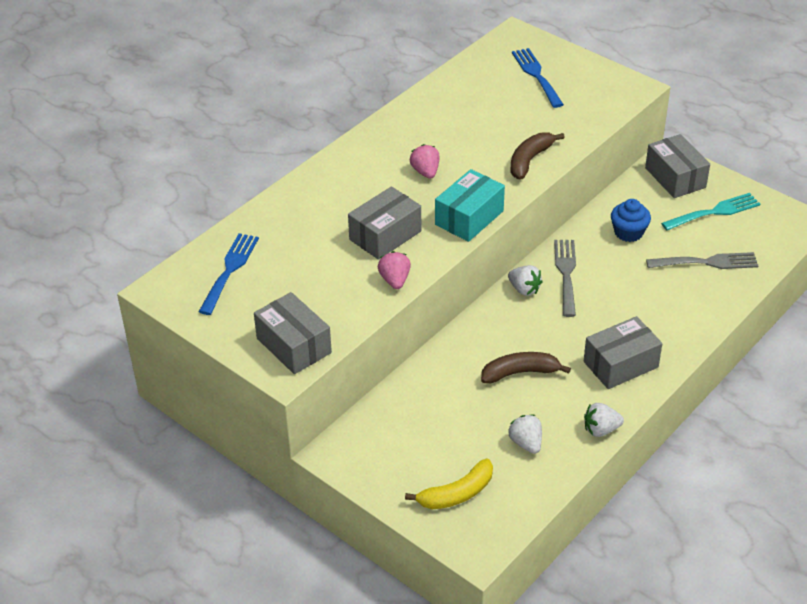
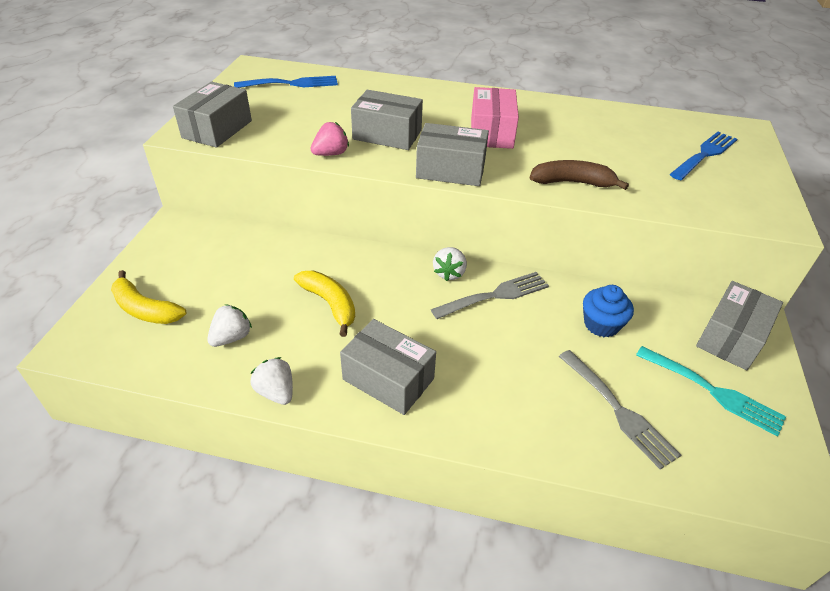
camera: 60 degrees right, 0 degrees up
pink strawberry [410,144,440,179] -> pink box [471,87,519,149]
turquoise box [435,169,505,242] -> grey box [416,123,489,186]
brown banana [481,352,571,383] -> yellow banana [294,270,355,337]

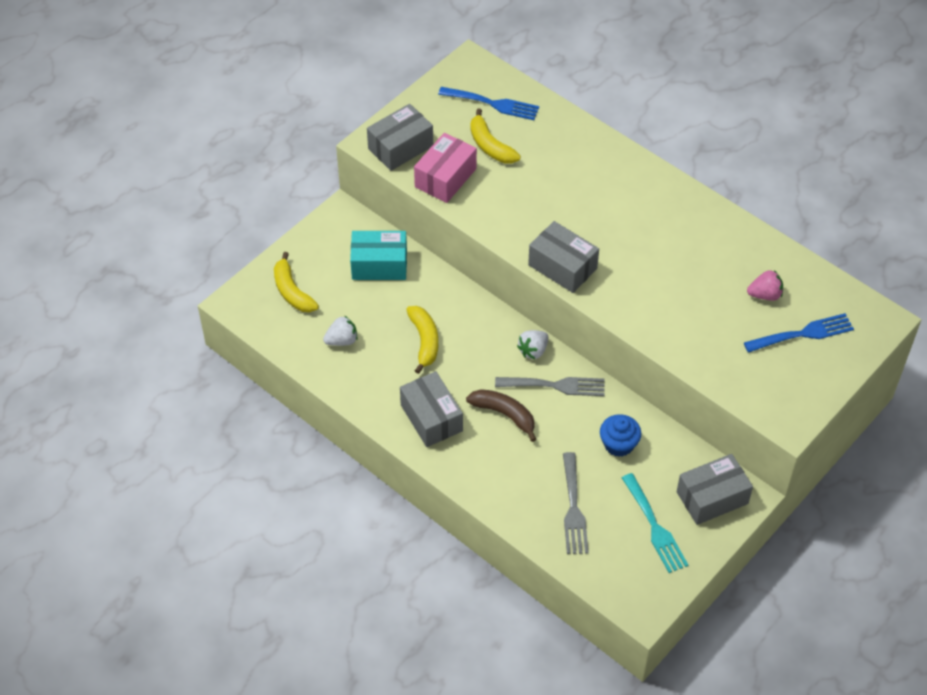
camera: 30 degrees right, 10 degrees up
white strawberry [250,357,293,405] -> none
pink strawberry [310,122,349,156] -> pink strawberry moved to [747,270,783,301]
grey box [351,90,423,150] -> none
pink box [471,87,519,149] -> pink box moved to [414,133,477,203]
brown banana [530,160,629,190] -> brown banana moved to [466,389,536,442]
none -> turquoise box [350,231,407,280]
none -> yellow banana [470,109,521,163]

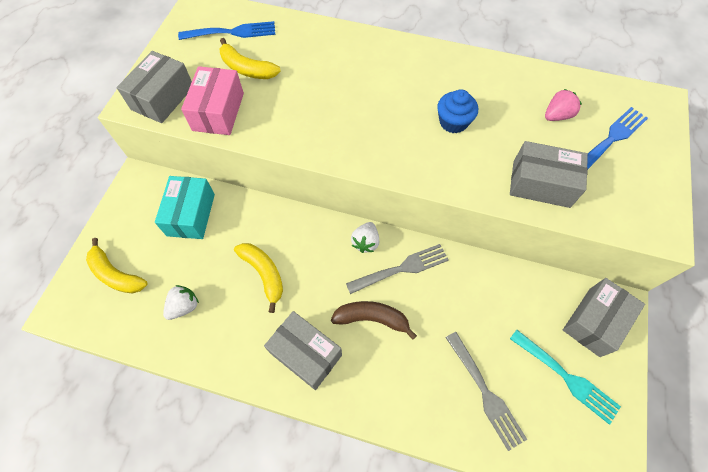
camera: 25 degrees left, 10 degrees up
turquoise box [350,231,407,280] -> turquoise box turned 60 degrees counterclockwise [155,176,215,239]
grey box [528,221,599,293] -> grey box moved to [510,141,588,208]
blue cupcake [600,414,641,457] -> blue cupcake moved to [437,90,478,133]

